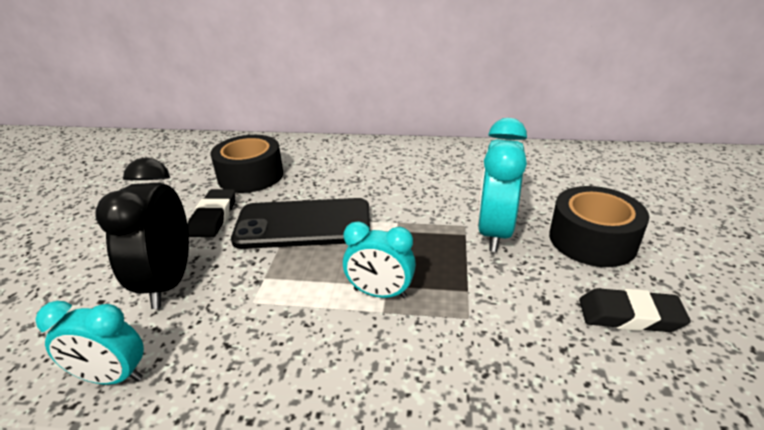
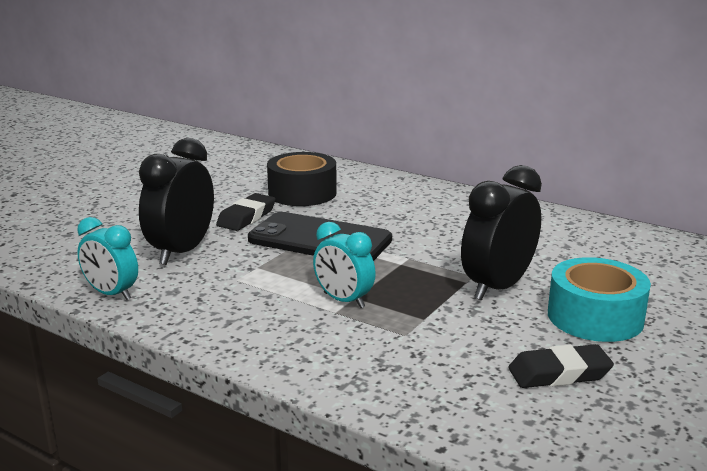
camera: 25 degrees right, 10 degrees down
turquoise clock [478,118,527,252] -> black clock [461,165,542,301]
black tape [549,186,649,267] -> turquoise tape [548,257,651,342]
black eraser [579,288,691,332] -> black eraser turned 45 degrees counterclockwise [508,344,614,388]

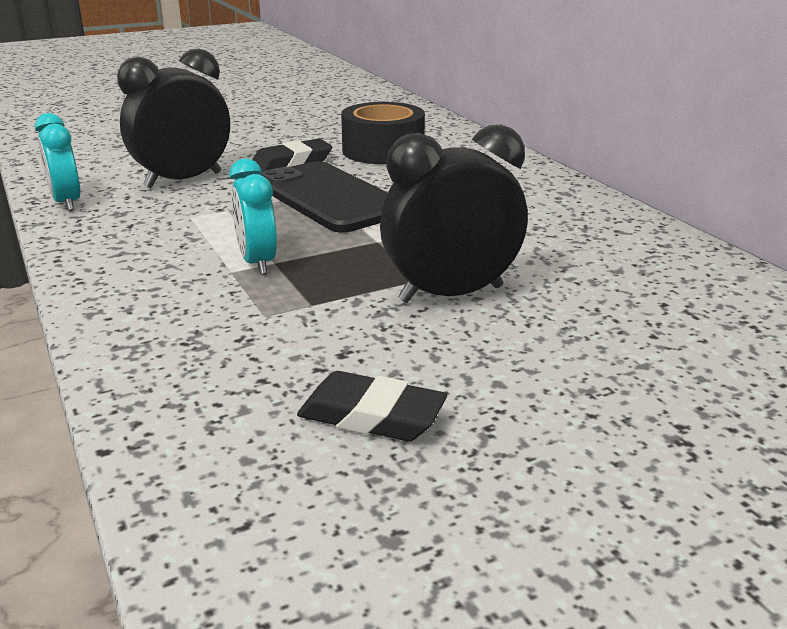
camera: 30 degrees right, 5 degrees up
turquoise tape [548,257,651,342] -> none

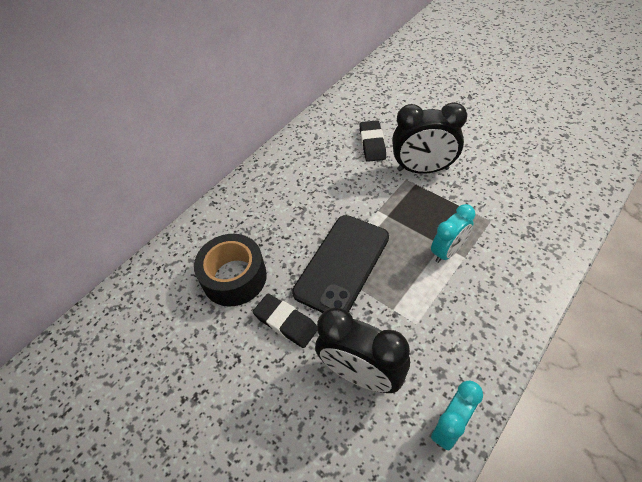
camera: 110 degrees left, 25 degrees up
black eraser [297,371,447,441] -> black eraser moved to [359,120,386,162]
black clock [380,125,528,303] -> black clock turned 45 degrees counterclockwise [392,102,467,174]

